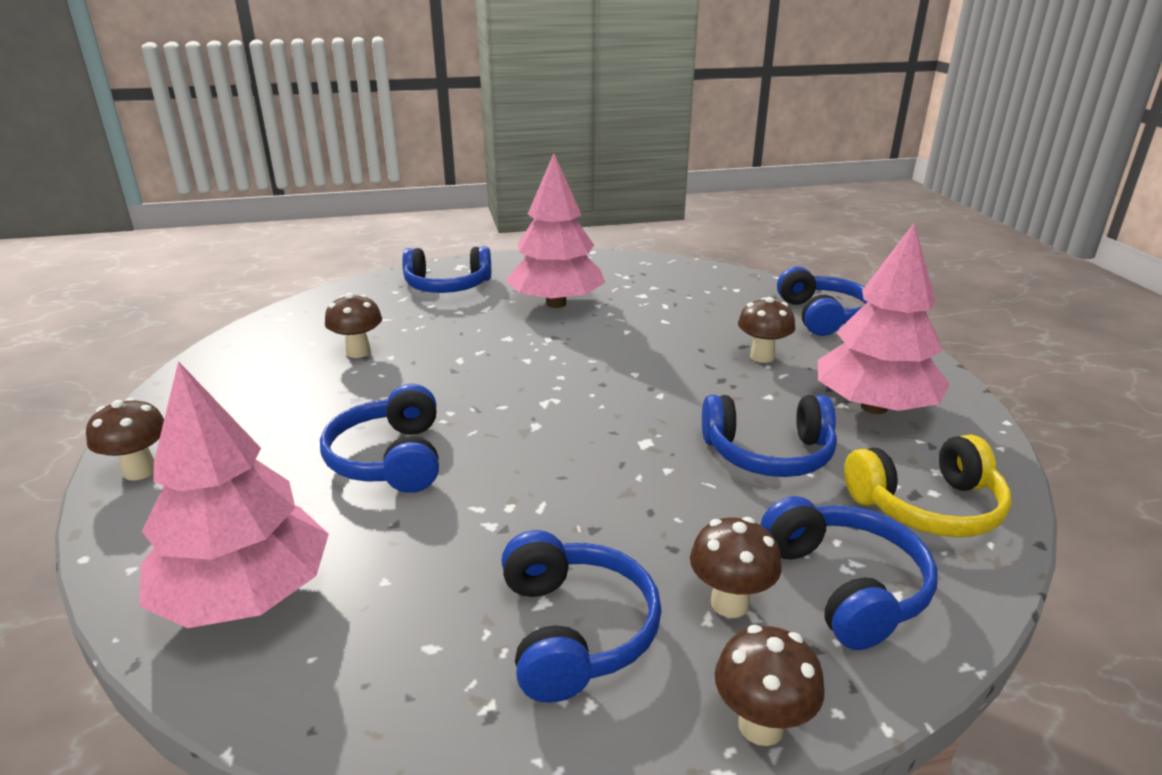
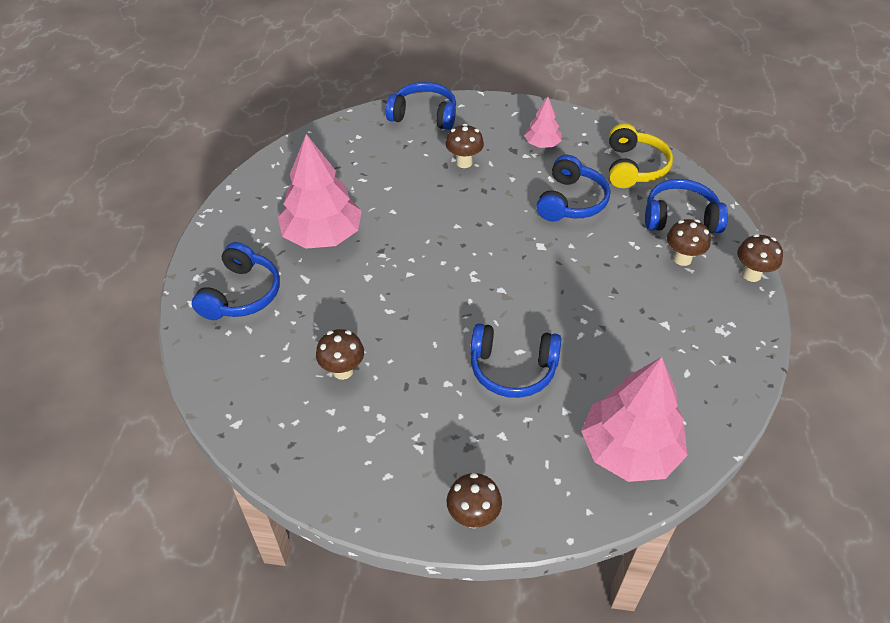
camera: 70 degrees left, 20 degrees up
blue headphones [502,530,662,703] -> none
pink tree [818,223,950,414] -> pink tree [524,97,562,148], size x0.51

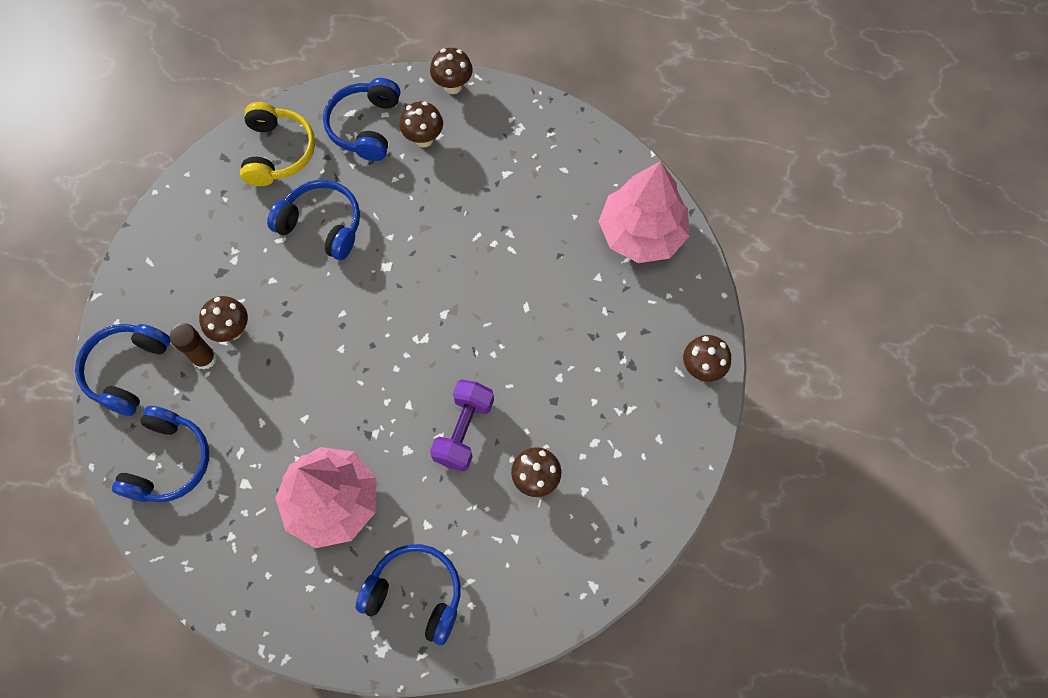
camera: 85 degrees left, 20 degrees up
blue headphones [470,323,561,398] -> blue headphones moved to [112,406,209,502]
pink tree [524,97,562,148] -> none
yellow headphones [609,123,673,188] -> yellow headphones turned 75 degrees clockwise [240,102,315,186]
none -> brown glue stick [170,323,217,370]
none -> purple dumbbell [430,380,494,471]

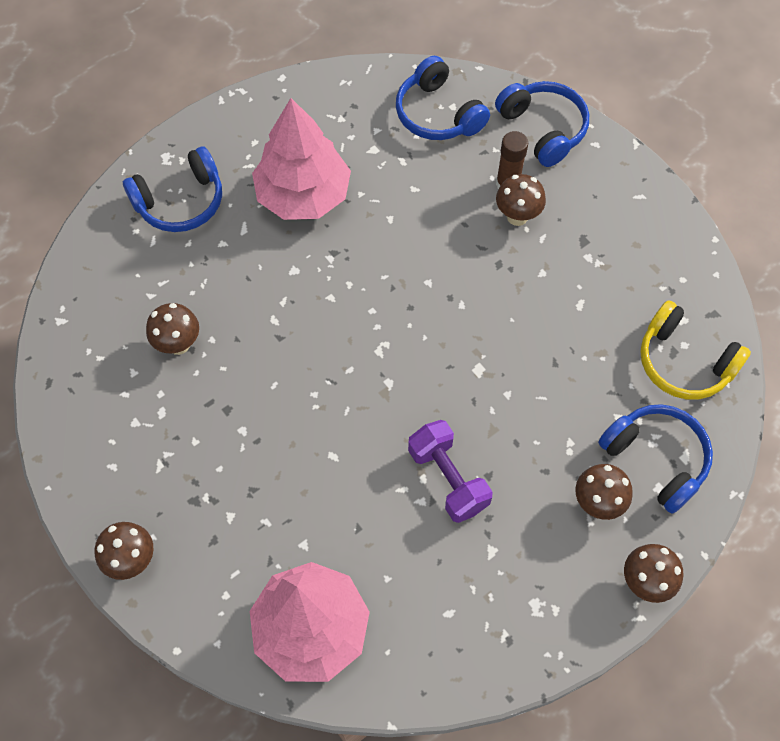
camera: 130 degrees right, 5 degrees down
blue headphones [267,180,360,260] -> none
purple dumbbell [430,380,494,471] -> purple dumbbell moved to [408,420,493,523]

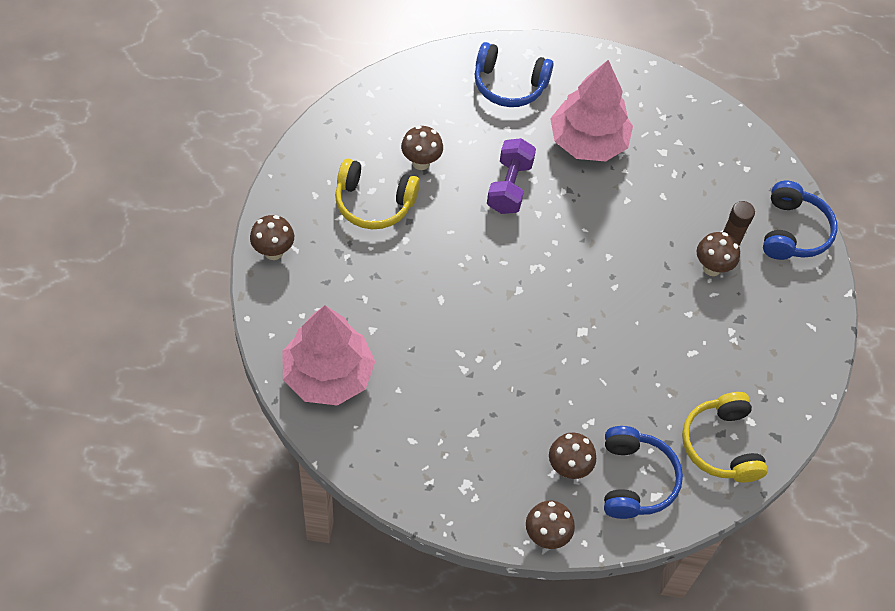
camera: 40 degrees right, 5 degrees down
blue headphones [396,56,490,140] -> none
purple dumbbell [408,420,493,523] -> purple dumbbell moved to [487,138,536,214]
none -> yellow headphones [335,159,420,229]

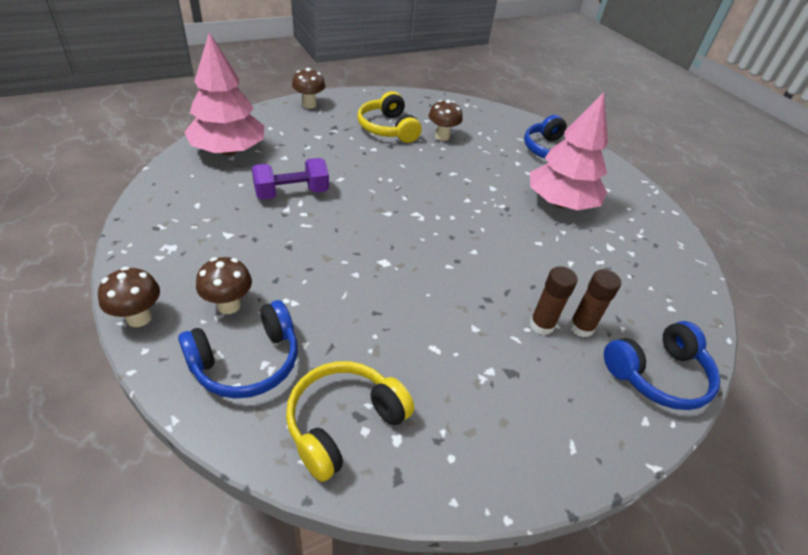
camera: 55 degrees right, 15 degrees down
purple dumbbell [487,138,536,214] -> purple dumbbell moved to [252,158,329,200]
brown mushroom [697,232,740,276] -> brown glue stick [530,266,578,335]

